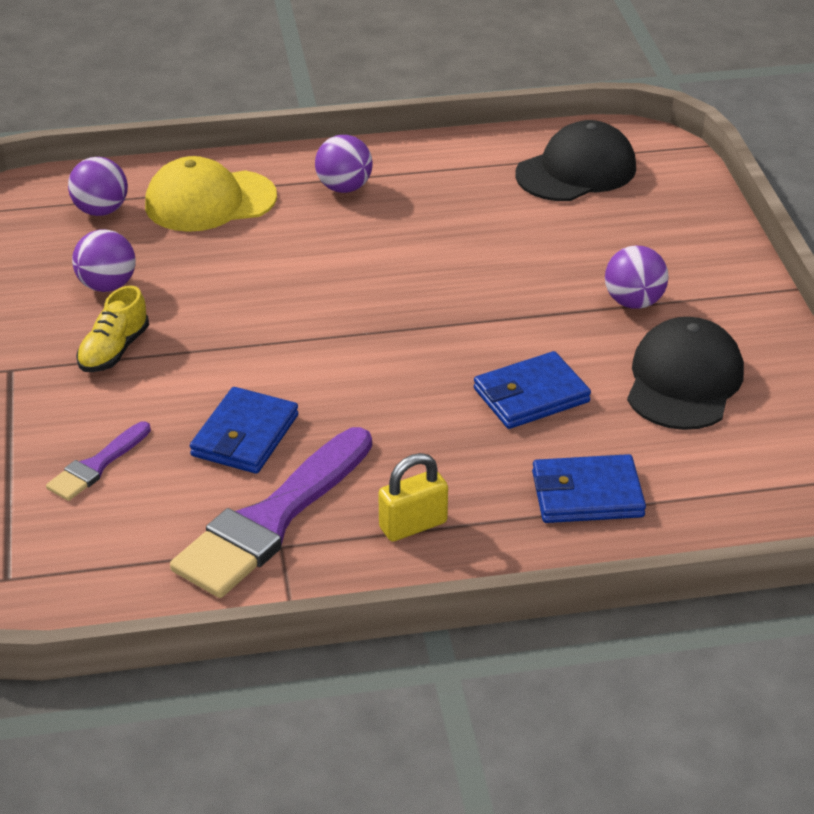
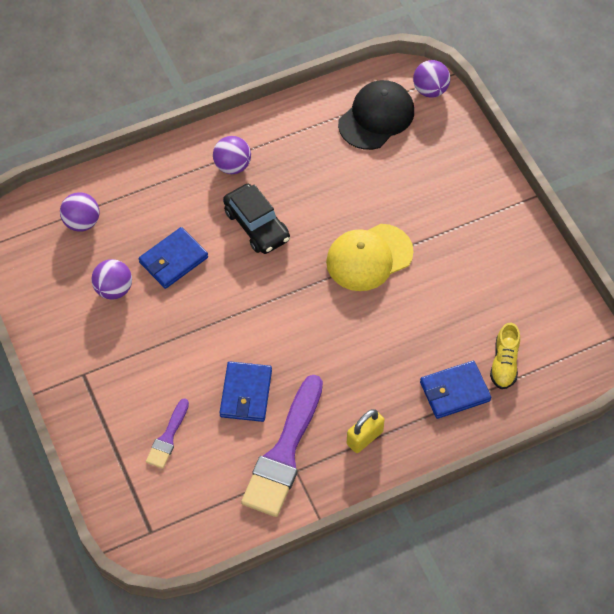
camera: 15 degrees left, 20 degrees up
yellow shoe [76,285,149,372] -> yellow shoe moved to [490,323,520,389]
yellow cap [145,156,277,232] -> yellow cap moved to [326,224,414,291]
blue wallet [474,351,591,429] -> blue wallet moved to [139,227,208,289]
purple ball [605,246,669,309] -> purple ball moved to [413,60,450,97]
black cap [627,317,744,430] -> none
none -> black car [223,184,290,254]

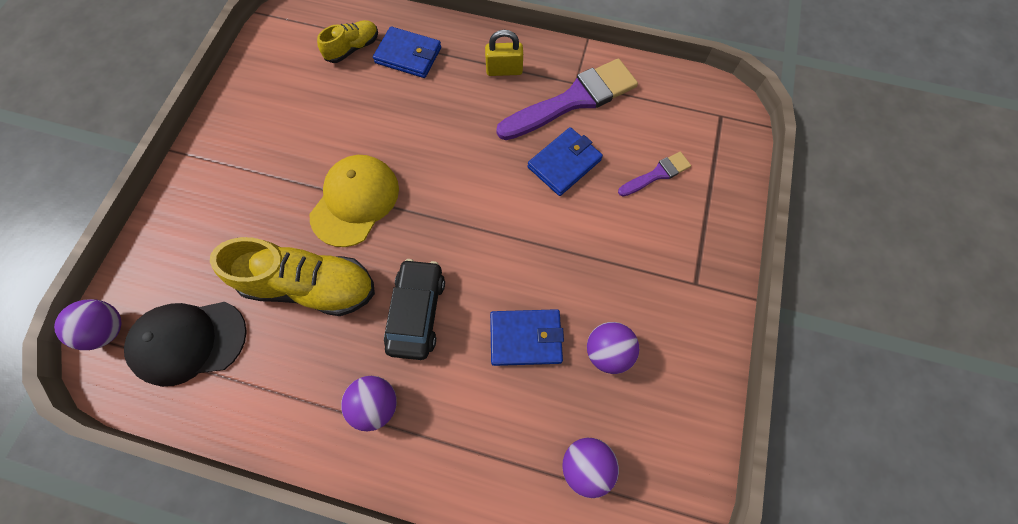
camera: 140 degrees left, 10 degrees up
yellow cap [326,224,414,291] -> yellow cap turned 75 degrees counterclockwise [310,155,399,247]
none -> yellow shoe [210,237,375,316]

